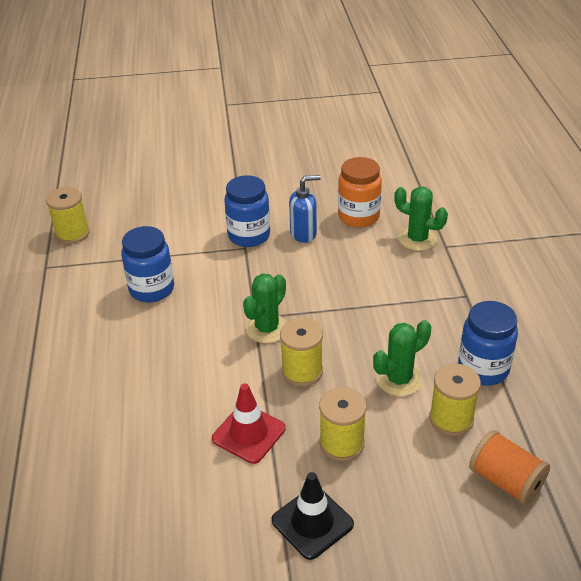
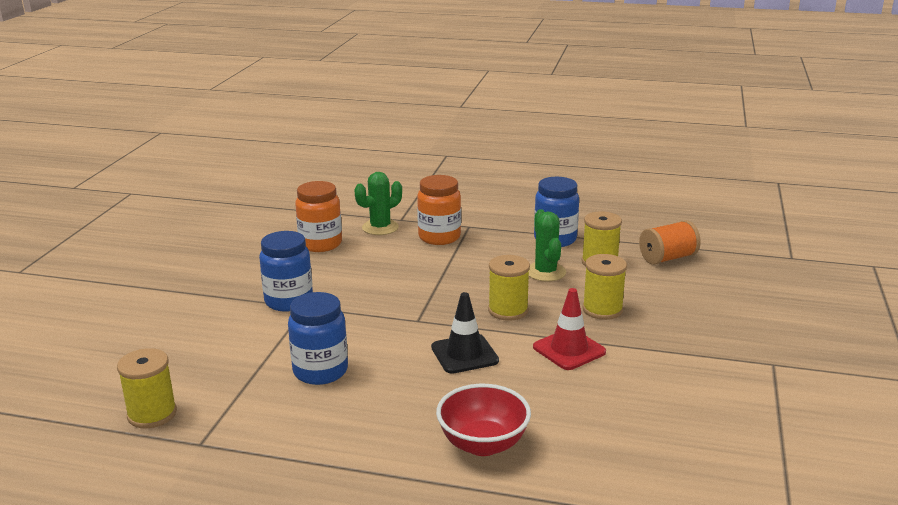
camera: 70 degrees left, 15 degrees down
green cactus [243,273,287,343] -> none
black traffic cone [272,472,354,560] -> black traffic cone moved to [431,292,499,374]
blue soap dispenser [289,175,321,243] -> none
none -> orange jar [417,175,461,245]
none -> red bowl [436,384,531,456]

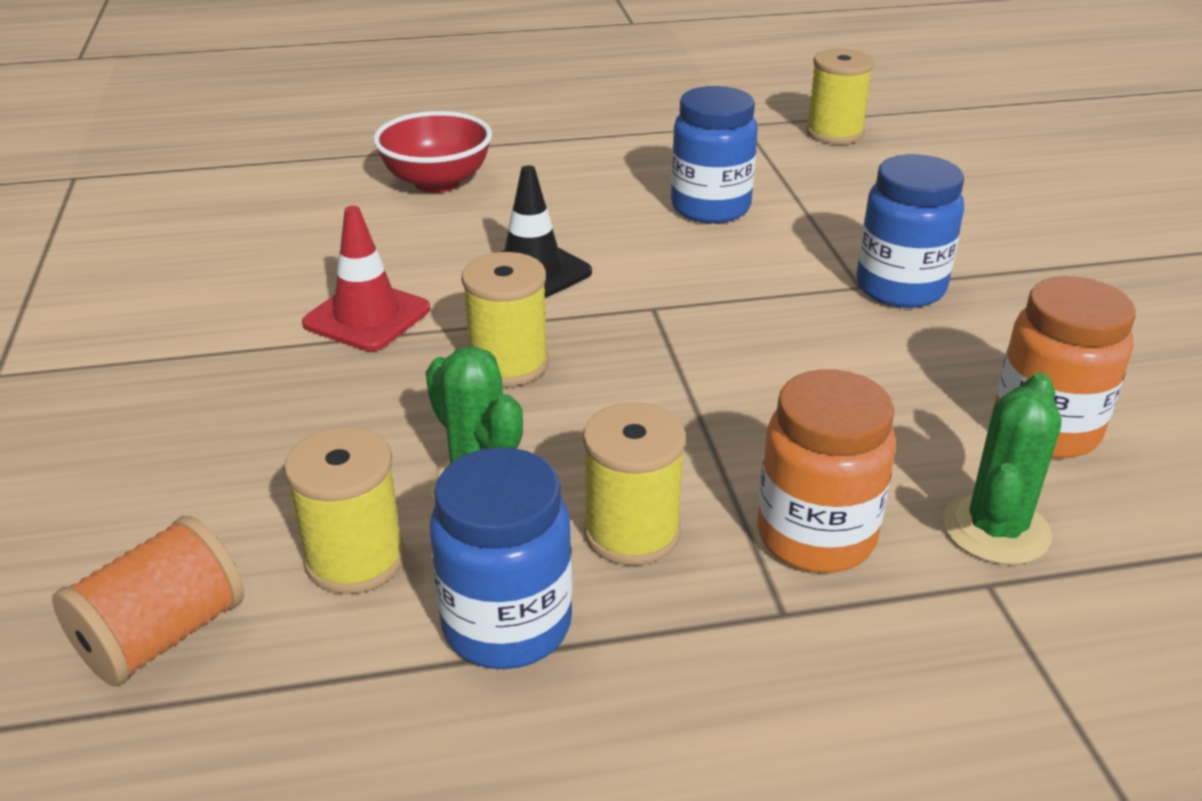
camera: 155 degrees right, 10 degrees up
yellow spool [582,254,627,320] -> yellow spool moved to [583,403,686,565]

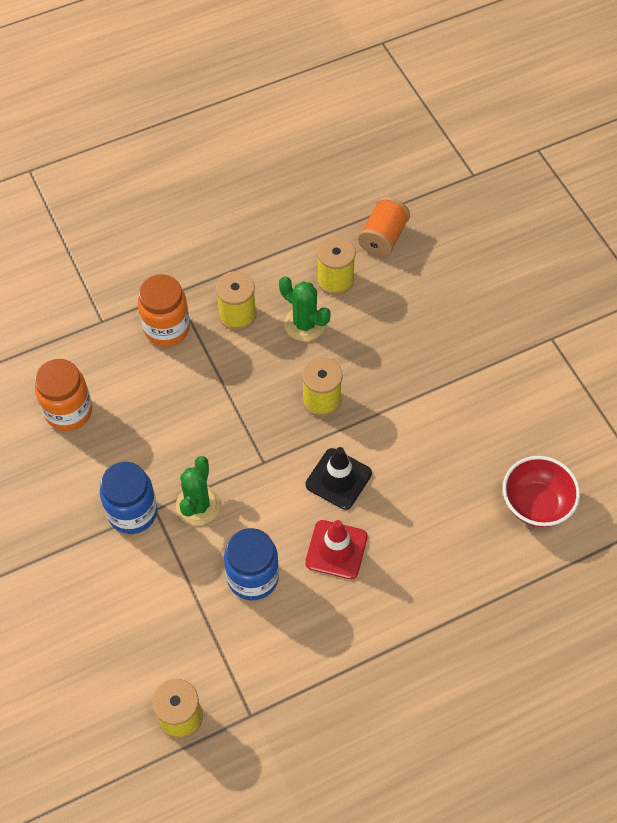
camera: 165 degrees right, 25 degrees up
red traffic cone [302,206,430,351] -> red traffic cone moved to [305,520,368,579]
red bowl [373,111,492,193] -> red bowl moved to [503,456,580,527]
blue jar [430,447,573,669] -> none
green cactus [943,373,1062,565] -> green cactus moved to [176,456,220,525]

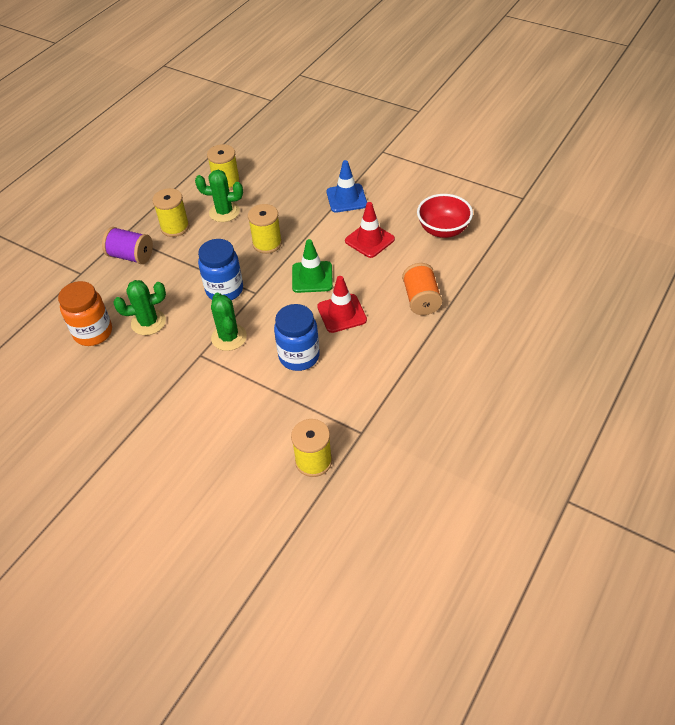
camera: 30 degrees left, 10 degrees down
blue jar [100,462,157,534] -> blue jar moved to [198,239,243,300]
orange jar [138,274,190,347] -> purple spool [102,227,153,264]
black traffic cone [306,447,372,510] -> green traffic cone [292,239,333,293]
orange spool [358,197,410,257] -> orange spool moved to [402,263,442,315]
none -> green cactus [113,280,166,335]
none -> blue traffic cone [326,160,367,213]
none -> red traffic cone [345,202,395,258]

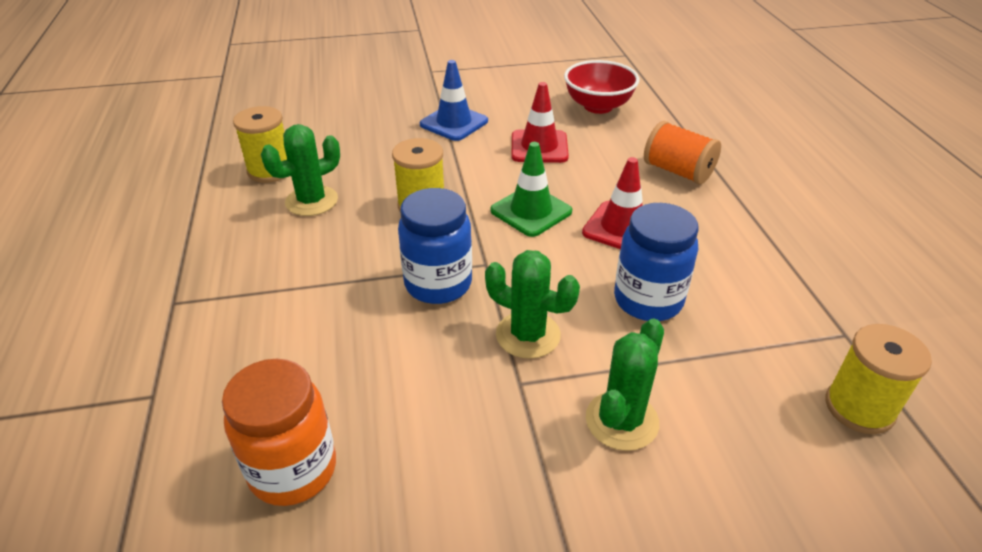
camera: 45 degrees left, 10 degrees down
purple spool [102,227,153,264] -> none
green cactus [113,280,166,335] -> green cactus moved to [586,319,664,451]
yellow spool [152,188,189,237] -> none

